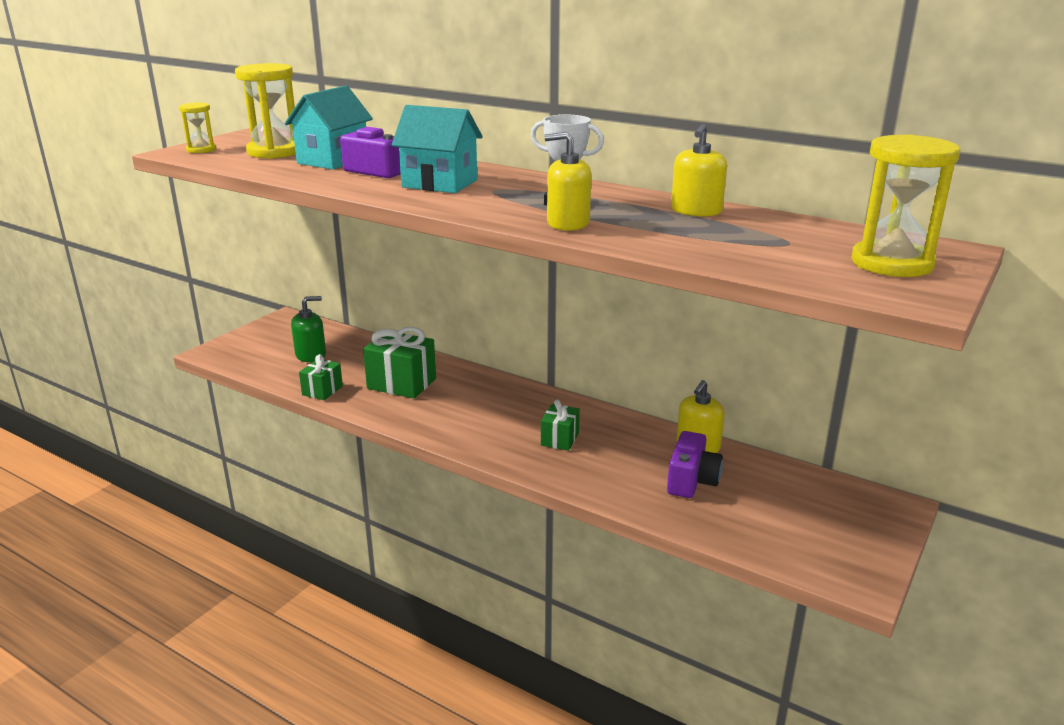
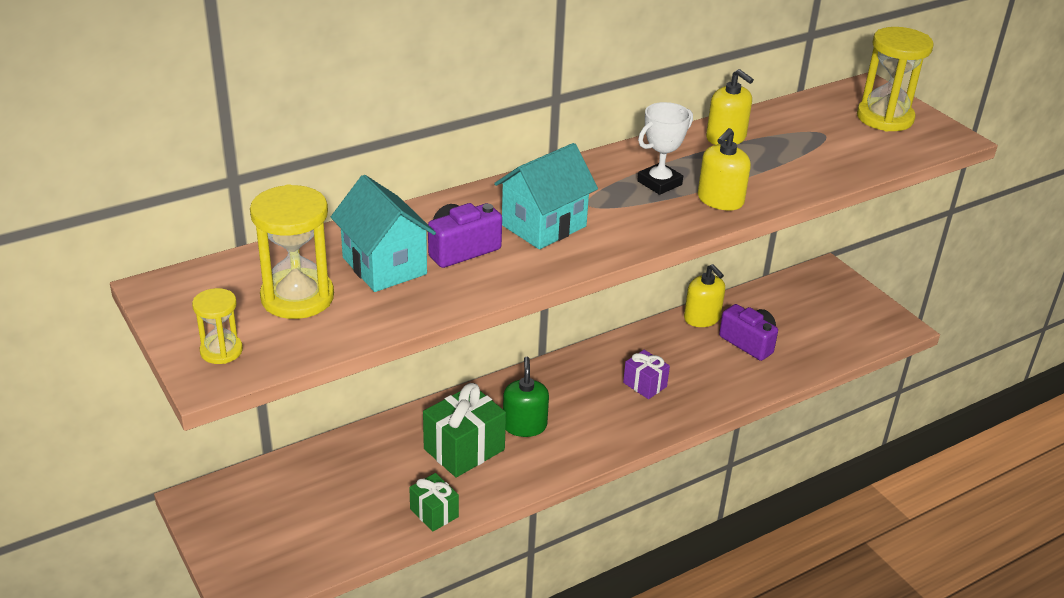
camera: 65 degrees left, 10 degrees up
green soap dispenser [291,296,326,362] -> green soap dispenser moved to [503,357,549,437]
green gift [541,400,580,451] -> purple gift [623,350,670,399]

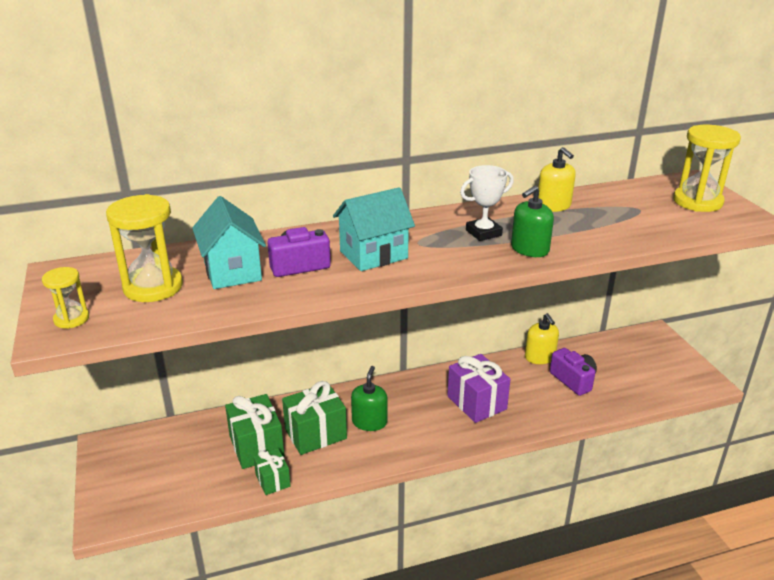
camera: 15 degrees right, 5 degrees down
purple gift [623,350,670,399] -> purple gift [447,354,511,423], size x1.72
yellow soap dispenser [698,128,751,210] -> green soap dispenser [511,186,554,257]
none -> green gift [225,394,285,469]

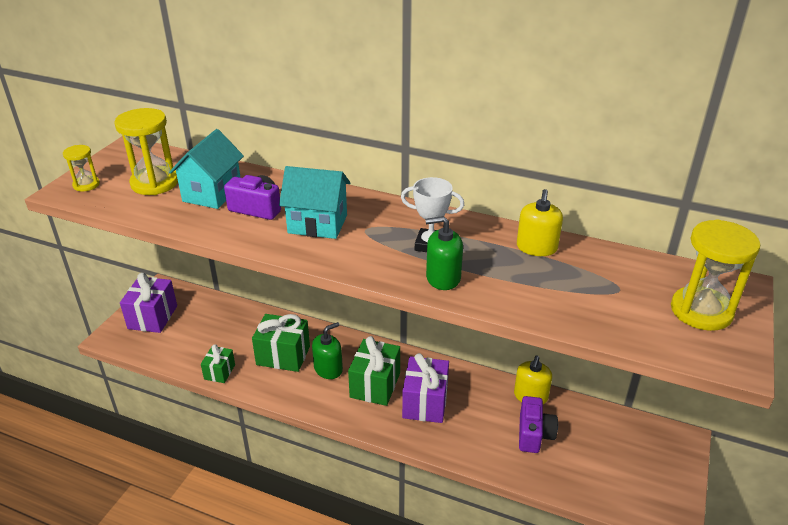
camera: 40 degrees right, 5 degrees up
green gift [225,394,285,469] -> green gift moved to [348,336,400,406]
none -> purple gift [120,273,177,333]

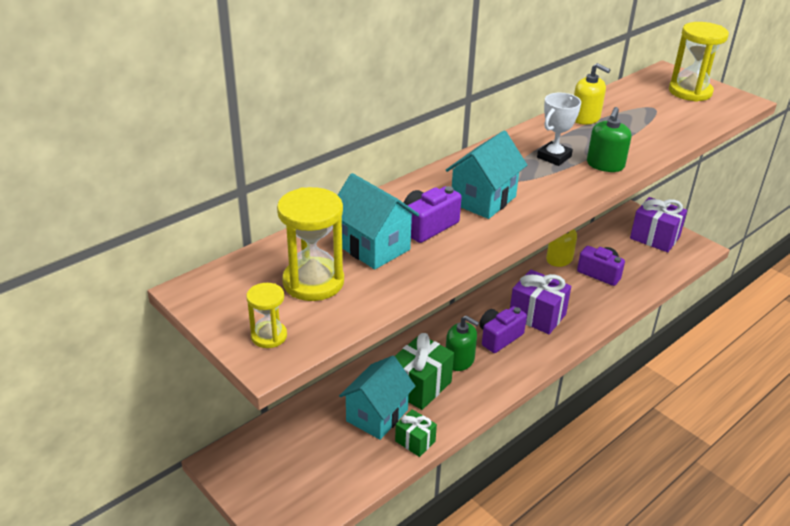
camera: 65 degrees left, 0 degrees up
purple gift [120,273,177,333] -> purple gift moved to [630,197,687,252]
green soap dispenser [312,322,343,379] -> green soap dispenser turned 135 degrees clockwise [446,315,479,371]
green gift [348,336,400,406] -> purple camera [479,306,527,353]
none -> turquoise house [339,356,416,440]

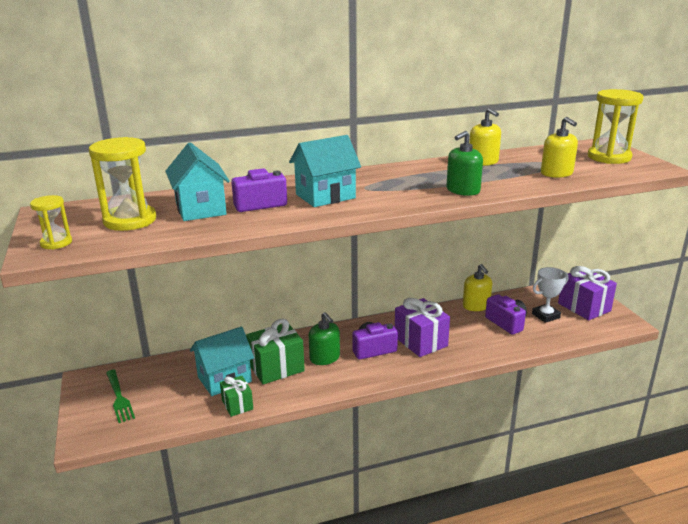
camera: 25 degrees right, 10 degrees down
white trophy [537,93,581,166] -> white trophy moved to [532,267,569,323]
none -> green fork [106,370,135,423]
none -> yellow soap dispenser [541,117,578,178]

